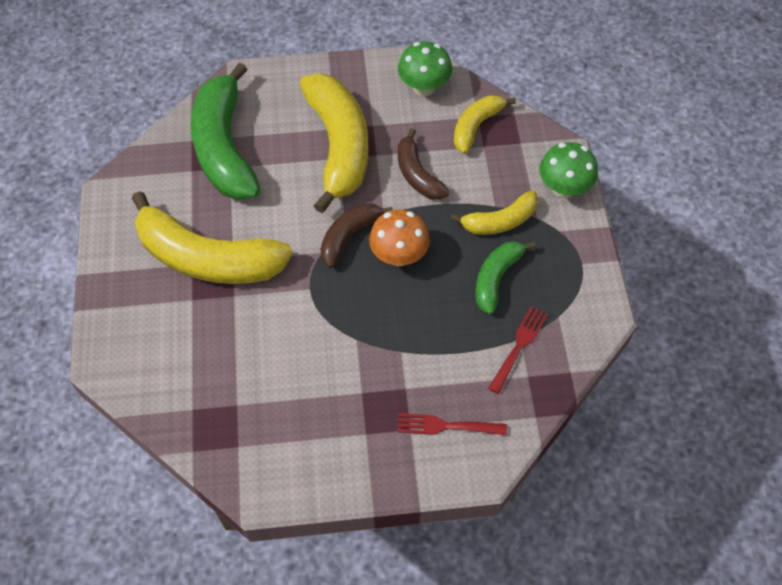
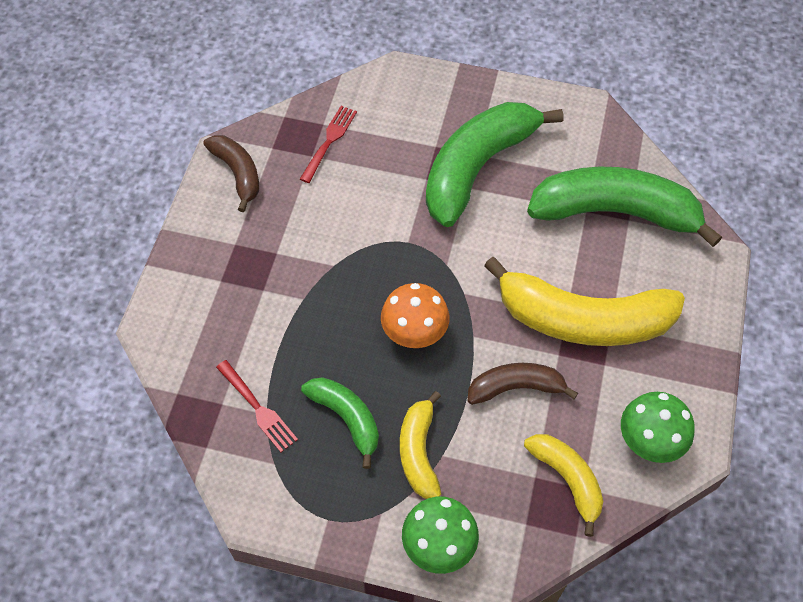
camera: 110 degrees right, 0 degrees up
yellow banana [132,191,293,284] -> green banana [426,102,564,227]
brown banana [320,203,393,268] -> brown banana moved to [203,135,259,212]
red fork [397,413,507,435] -> red fork moved to [300,106,357,183]

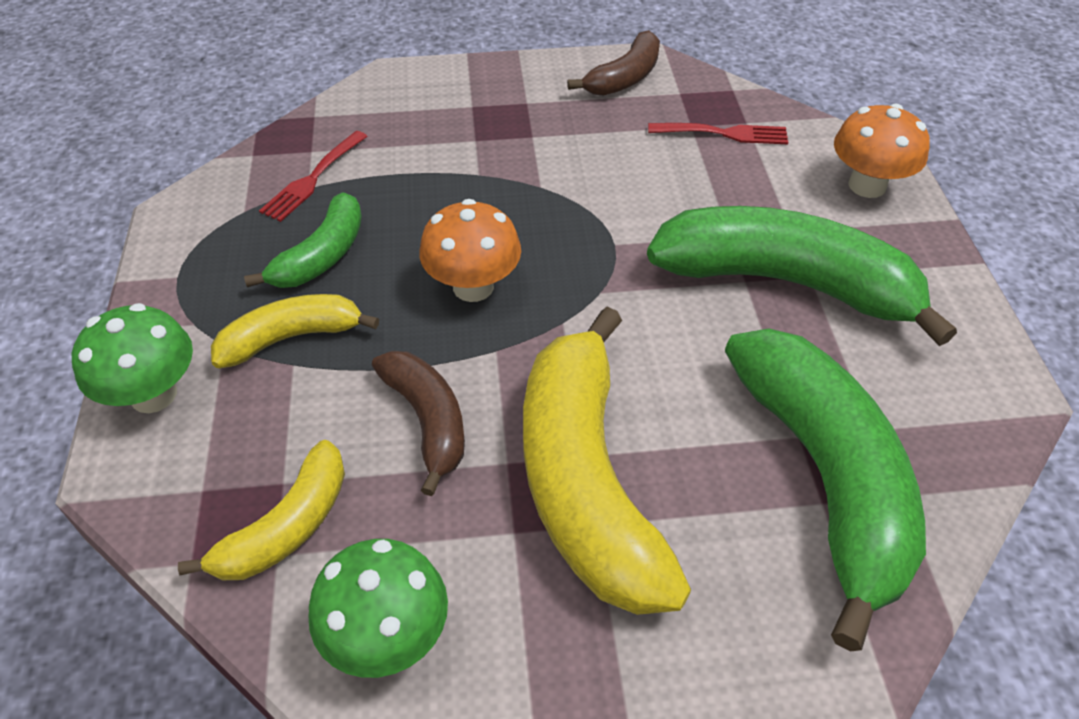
camera: 70 degrees right, 10 degrees down
none -> orange mushroom [834,104,929,198]

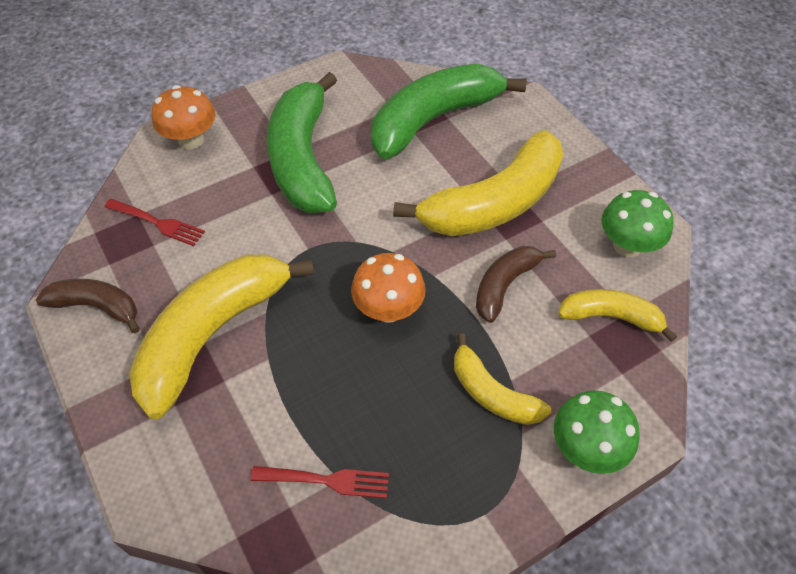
camera: 115 degrees left, 5 degrees up
green banana [244,193,362,288] -> none
red fork [648,123,788,144] -> red fork turned 135 degrees clockwise [105,199,205,246]
none -> yellow banana [129,255,314,419]

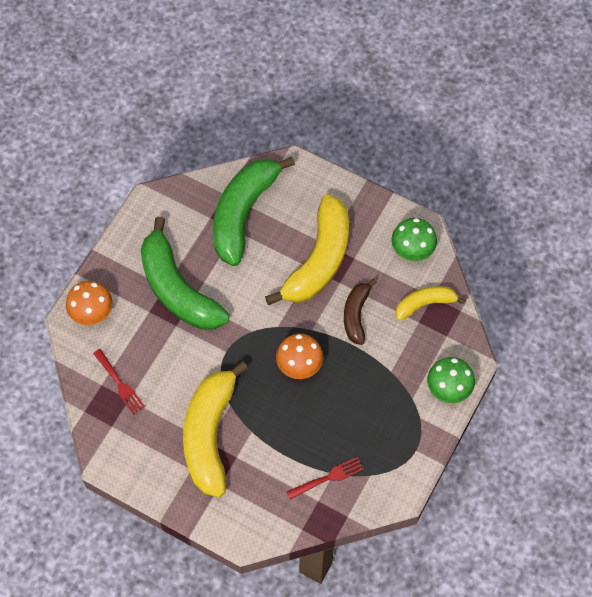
camera: 30 degrees left, 10 degrees up
brown banana [36,279,140,333] -> none
red fork [105,199,205,246] -> red fork turned 60 degrees clockwise [93,349,145,414]
yellow banana [454,333,551,425] -> none

